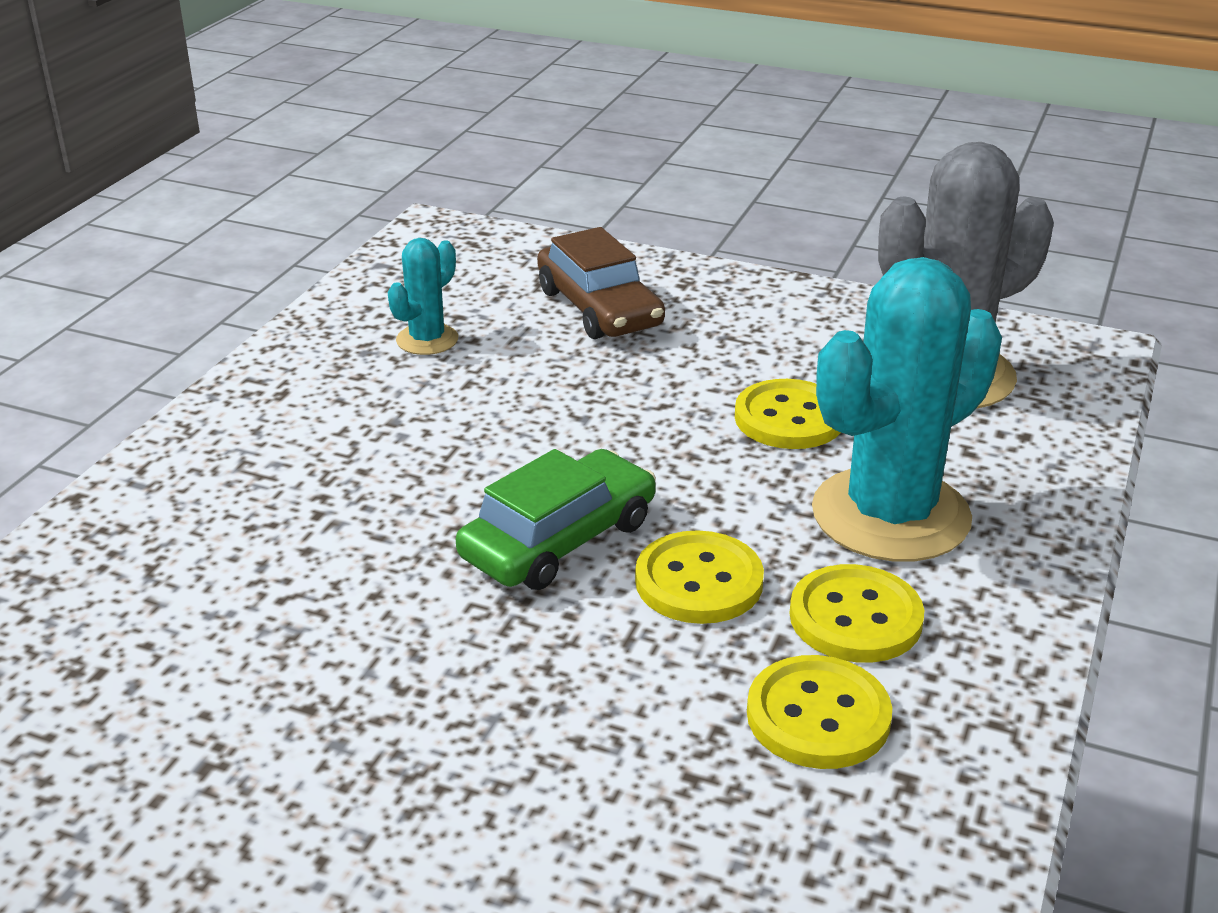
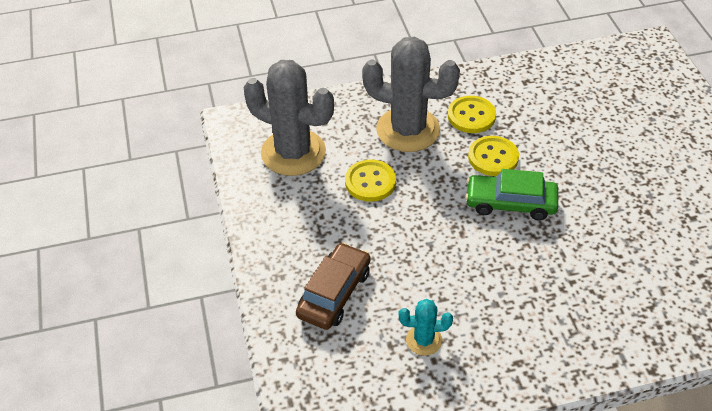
camera: 125 degrees left, 15 degrees up
yellow button [747,655,892,769] -> none
turquoise cactus [812,257,1002,562] -> grey cactus [362,37,460,152]

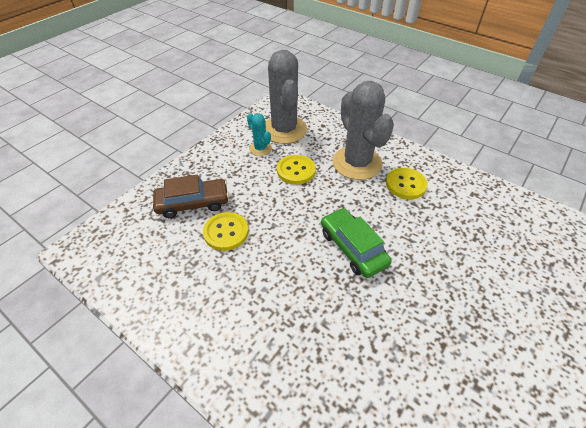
camera: 50 degrees right, 0 degrees up
turquoise cactus [399,299,453,356] -> turquoise cactus moved to [247,113,272,156]
yellow button [468,136,519,176] -> yellow button moved to [203,212,248,251]

